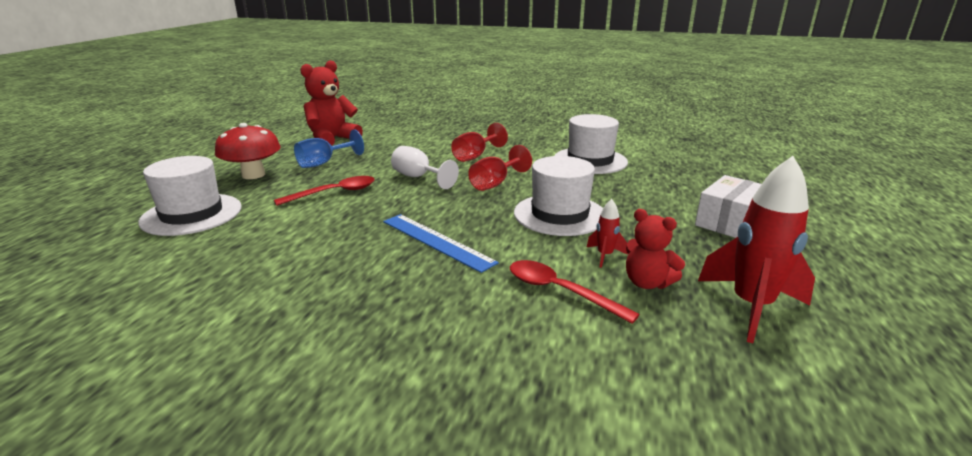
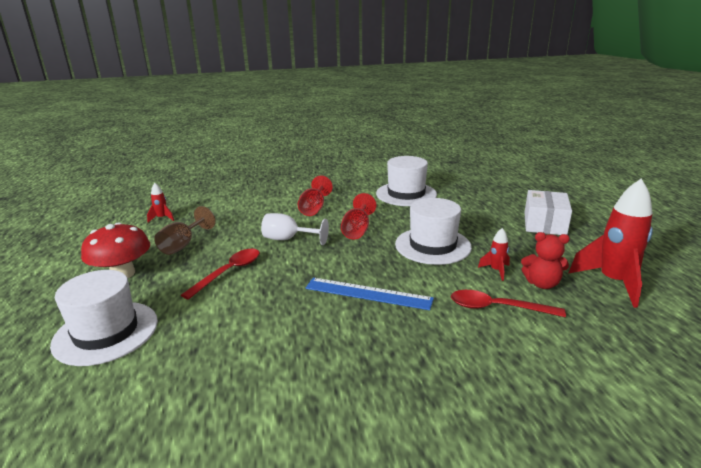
camera: 25 degrees left, 0 degrees up
blue goblet [294,130,364,168] -> brown goblet [154,206,216,255]
red teddy bear [300,60,363,146] -> red rocket [147,183,174,222]

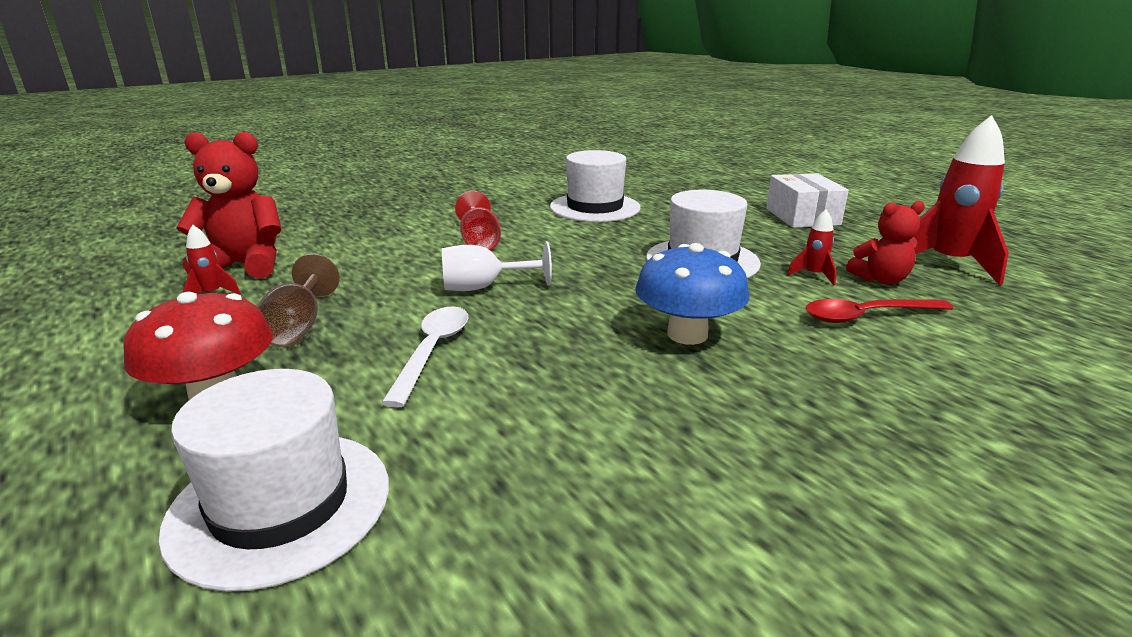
camera: 25 degrees left, 0 degrees up
red spoon [181,249,260,300] -> white spoon [381,307,469,408]
blue ruler [305,278,434,310] -> blue mushroom [635,243,750,345]
red goblet [341,193,376,240] -> none
none -> red teddy bear [176,132,282,279]

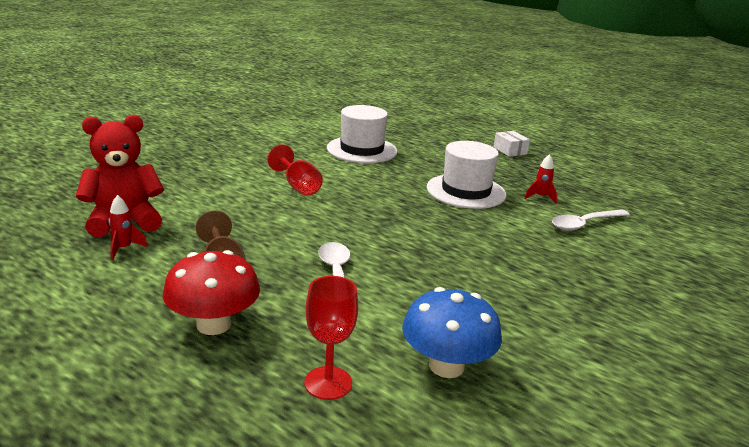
camera: 20 degrees left, 0 degrees up
white hat [158,369,389,592] -> red goblet [304,276,358,400]
white goblet [442,241,552,291] -> none
blue mushroom [635,243,750,345] -> blue mushroom moved to [402,287,502,378]
white box [766,173,849,228] -> white box [493,131,530,157], size x0.61
red spoon [806,299,954,323] -> white spoon [552,209,630,231]
red teddy bear [846,201,925,285] -> none
red rocket [914,115,1009,285] -> none

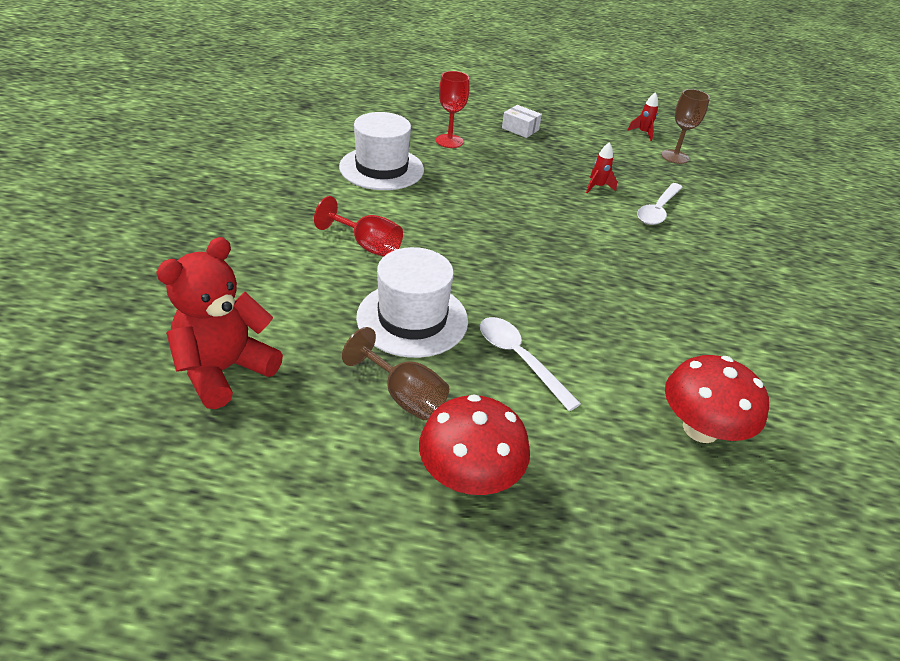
camera: 30 degrees left, 15 degrees up
red rocket [108,195,148,260] -> red rocket moved to [627,92,658,141]
red goblet [304,276,358,400] -> red goblet moved to [436,71,469,148]
blue mushroom [402,287,502,378] -> red mushroom [665,355,769,443]
white hat [427,141,506,209] -> white hat moved to [356,247,468,358]
none -> brown goblet [661,89,710,164]

